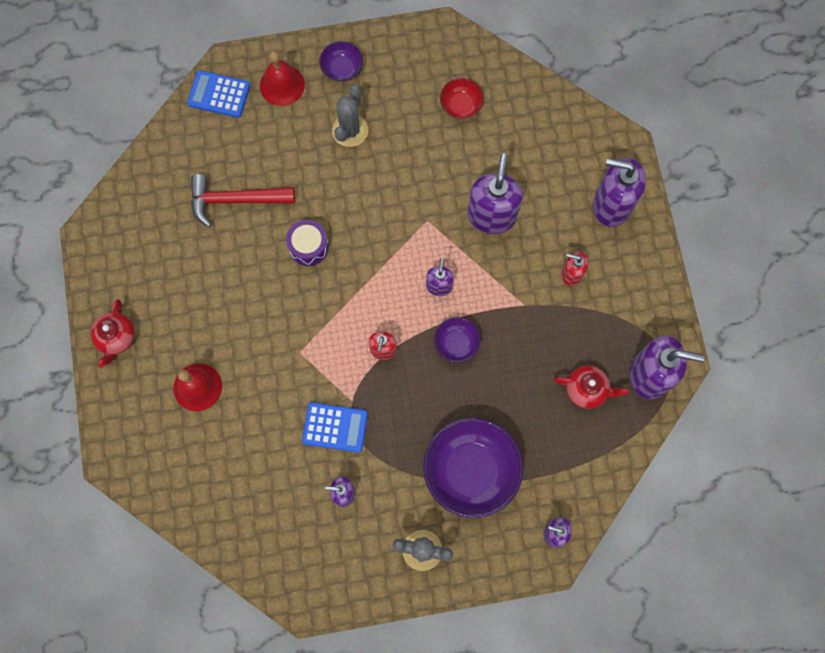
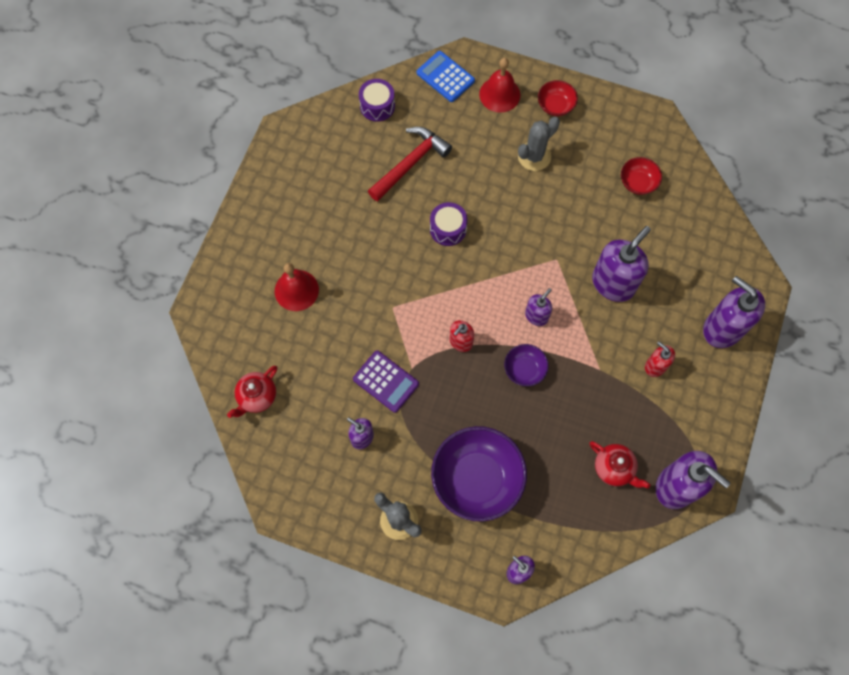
camera: 30 degrees right, 5 degrees down
red teapot [91,299,135,368] -> red teapot moved to [227,366,277,418]
red hammer [191,174,295,227] -> red hammer turned 105 degrees clockwise [368,127,452,202]
blue calculator [302,402,368,453] -> purple calculator [353,351,419,413]
purple bowl [319,41,363,82] -> red bowl [538,80,578,116]
none -> purple drum [359,79,395,122]

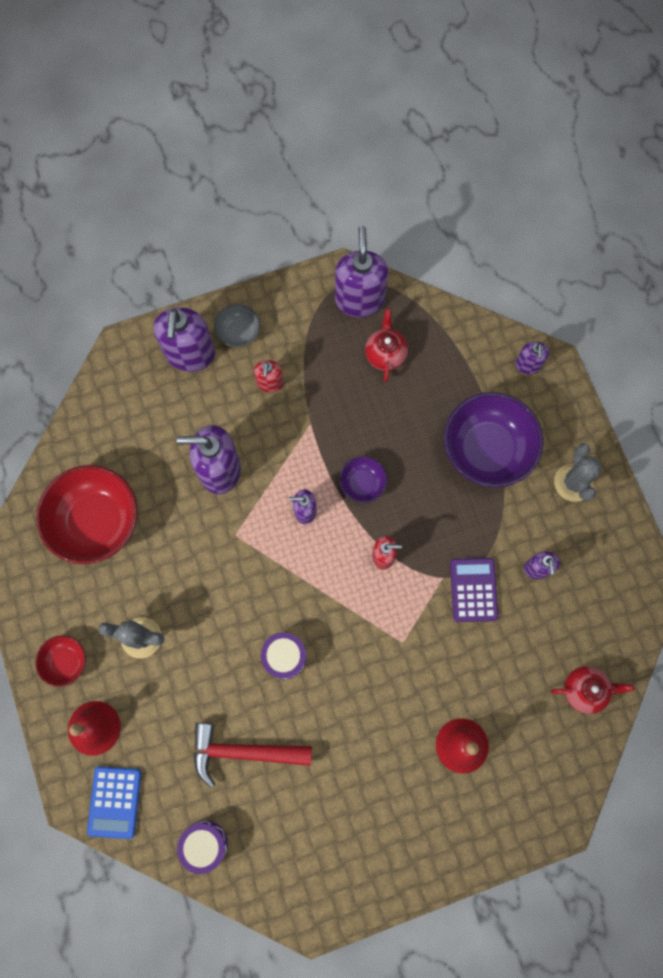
camera: 130 degrees left, 5 degrees up
red bowl [621,157,662,195] -> red bowl [36,465,138,564], size x2.04
none -> grey bowl [214,304,260,347]

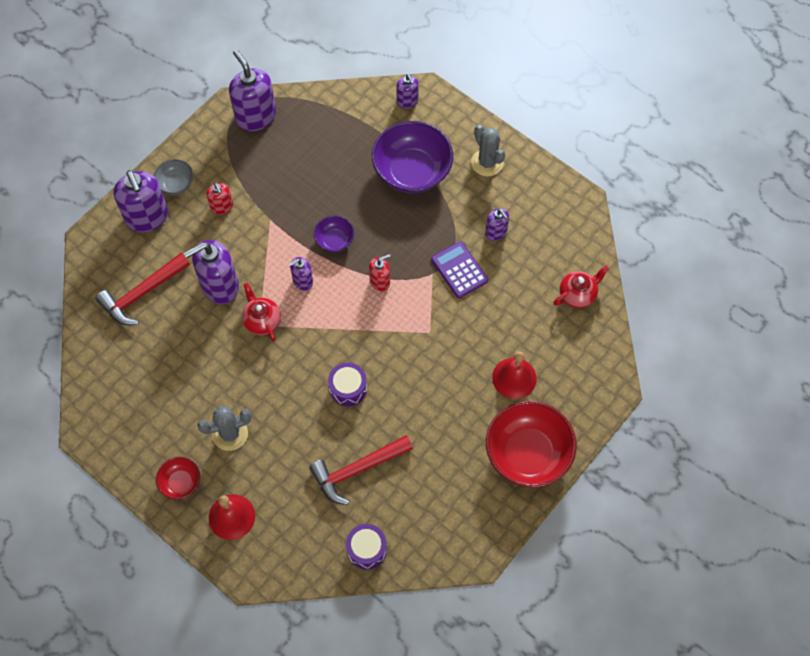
camera: 30 degrees left, 10 degrees down
red bowl [36,465,138,564] -> red bowl moved to [486,401,577,488]
blue calculator [87,766,141,839] -> none
red teapot [365,308,408,382] -> red teapot moved to [242,283,281,342]
none -> red hammer [96,253,190,325]

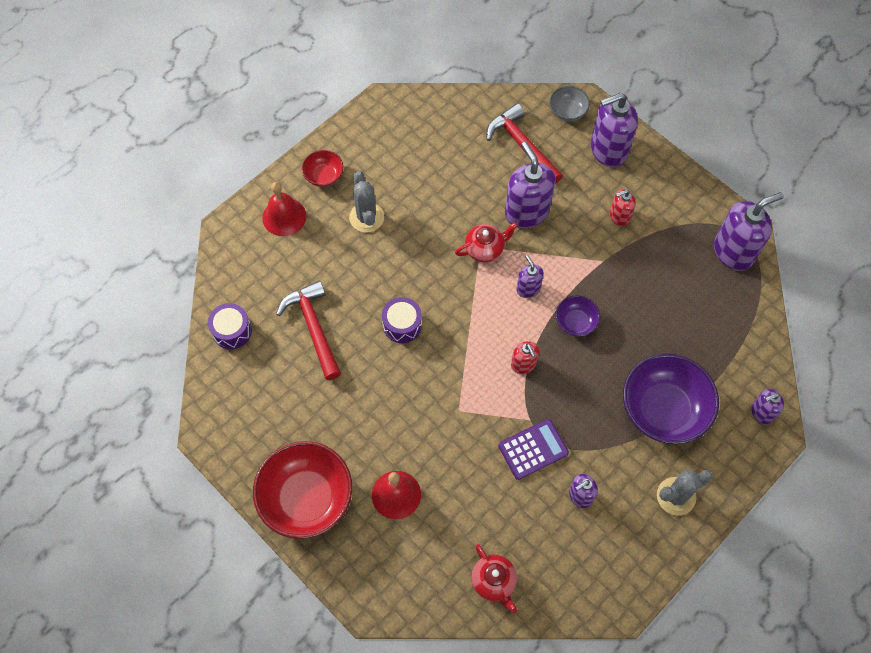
camera: 95 degrees right, 0 degrees up
grey bowl [154,159,194,195] -> grey bowl moved to [549,86,590,121]

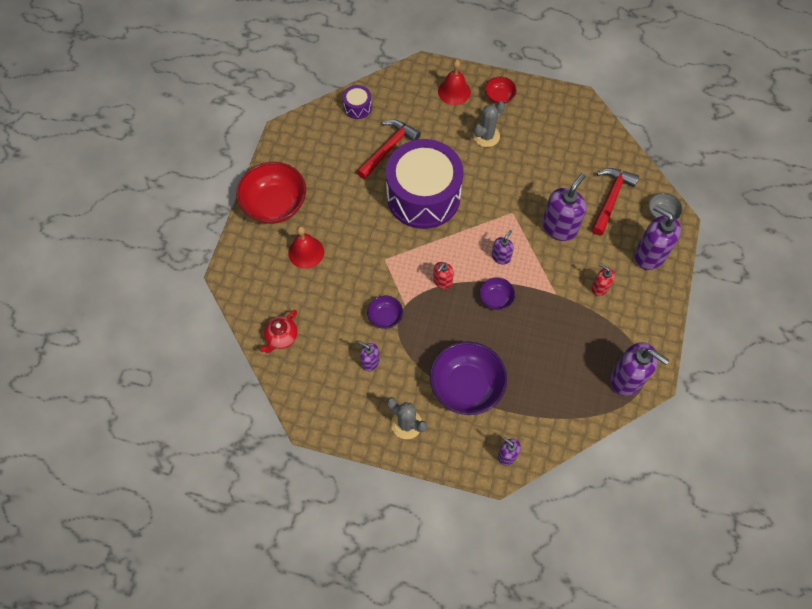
camera: 60 degrees right, 0 degrees up
purple drum [382,297,422,343] -> purple drum [386,139,463,229], size x2.50
red teapot [455,222,518,262] -> none
purple calculator [498,419,569,480] -> purple bowl [367,296,403,329]

